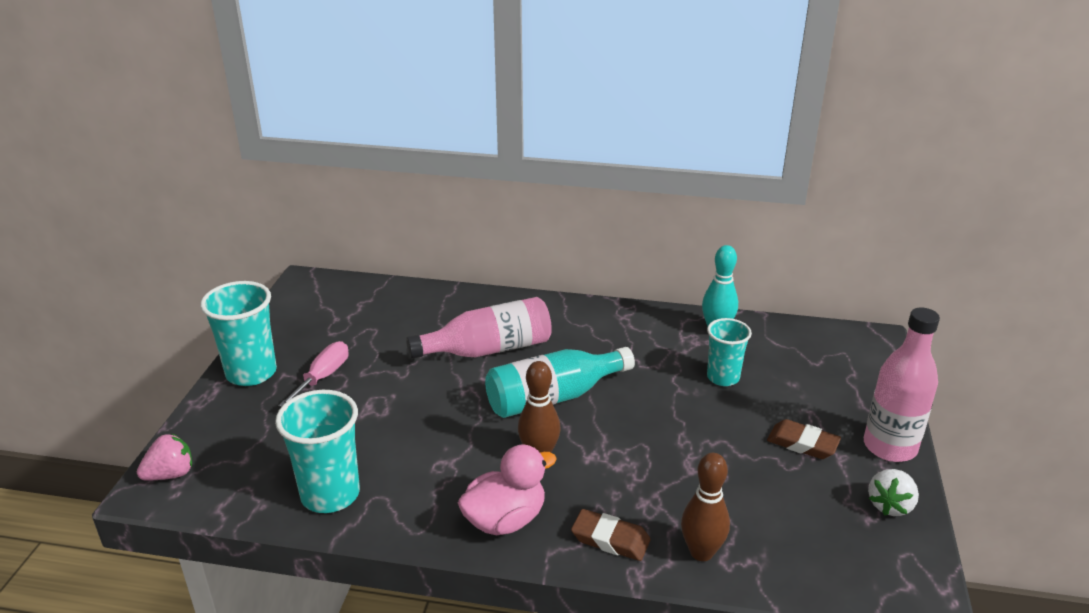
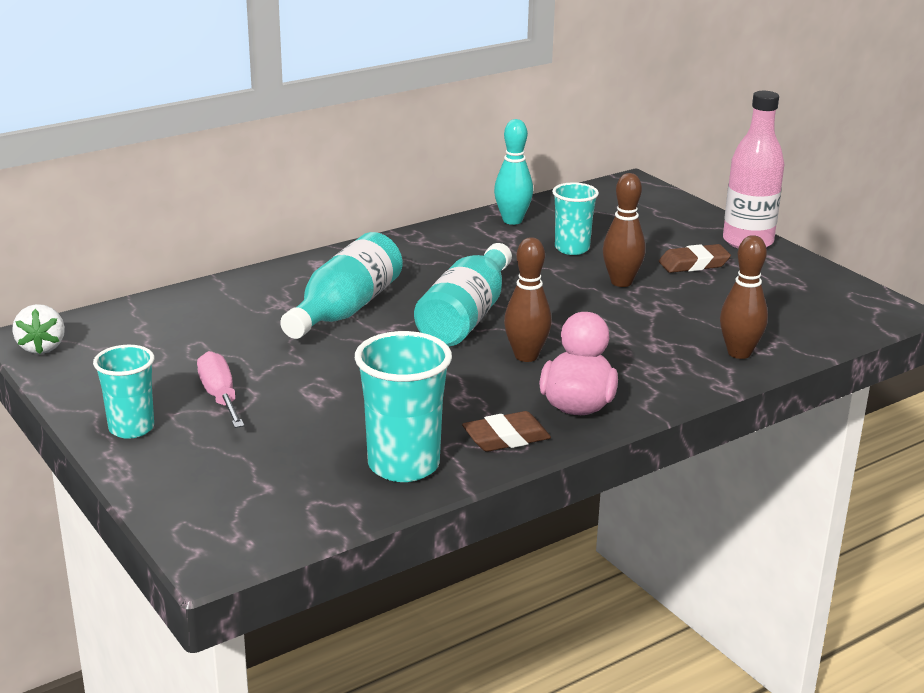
camera: 45 degrees left, 5 degrees down
pink strawberry [137,434,192,481] -> none
turquoise cup [200,281,277,386] -> turquoise cup [93,345,154,439], size x0.65
pink bottle [406,297,552,359] -> turquoise bottle [280,232,402,339]
brown eraser [571,509,650,561] -> brown eraser moved to [462,411,551,452]
white strawberry [868,469,919,516] -> white strawberry moved to [12,304,65,354]
none -> brown bowling pin [603,173,646,287]

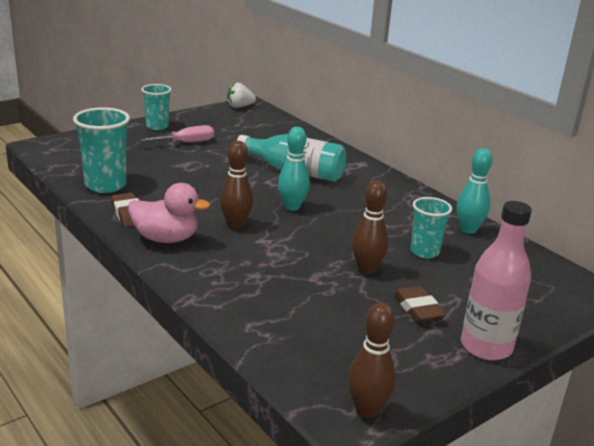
camera: 85 degrees right, 0 degrees up
turquoise bottle [414,243,512,346] -> turquoise bowling pin [278,127,310,211]
brown bowling pin [720,235,768,359] -> brown bowling pin moved to [348,302,396,418]

